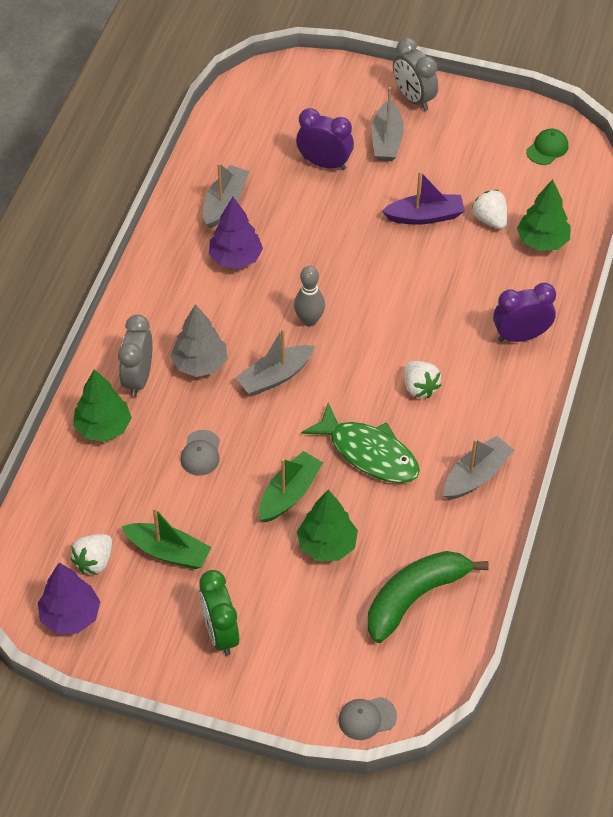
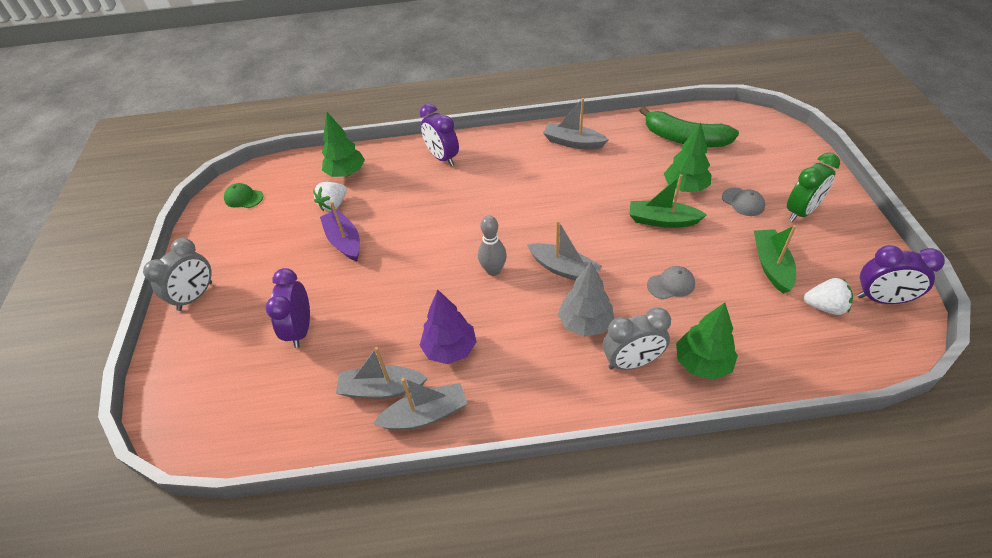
camera: 110 degrees left, 5 degrees down
purple tree [38,563,101,634] -> purple clock [857,245,945,304]
green fish [302,403,420,483] -> none
grey cap [338,697,397,740] -> grey cap moved to [722,188,765,216]
grey boat [372,87,404,161] -> grey boat moved to [373,378,468,430]
white strawberry [404,361,442,398] -> none

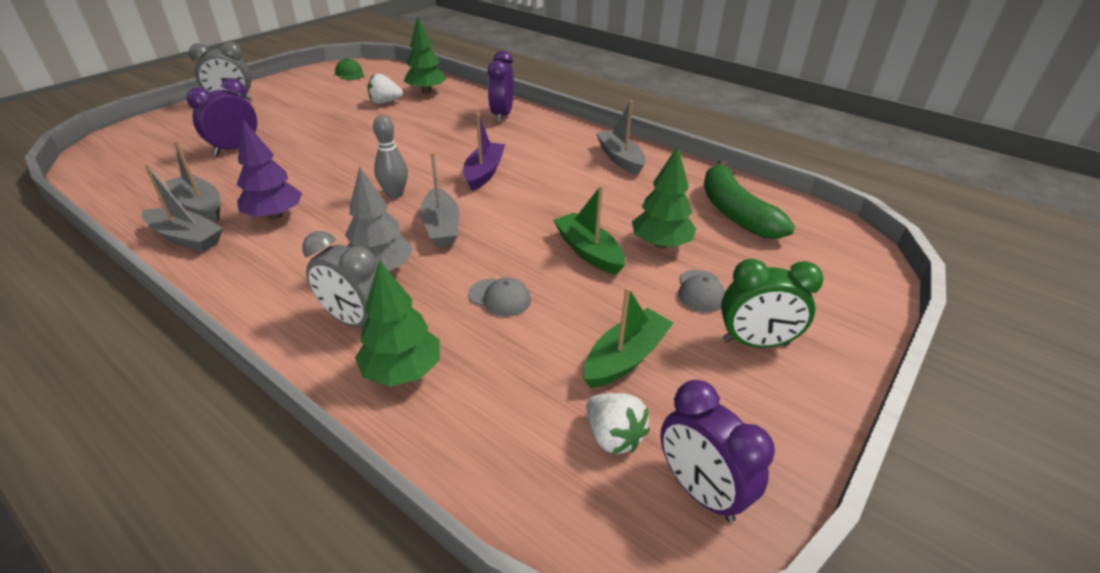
camera: 40 degrees right, 10 degrees down
purple boat [320,201,360,261] -> purple boat moved to [463,112,505,191]

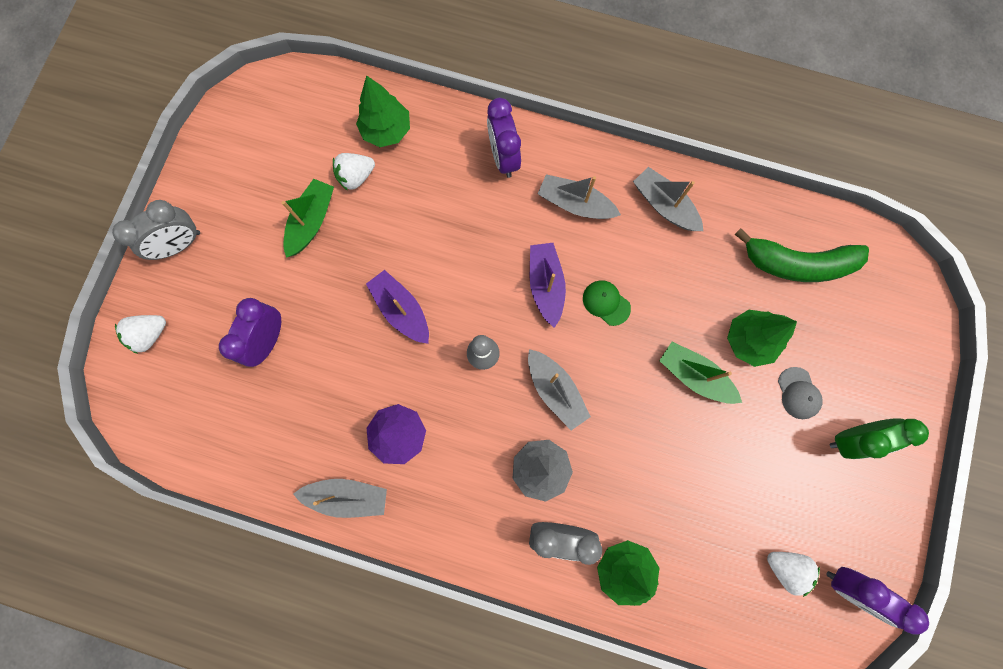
camera: 20 degrees left, 40 degrees up
grey boat [165,141,220,222] -> grey boat moved to [538,174,621,219]
green cap [335,58,364,80] -> green cap moved to [583,280,631,326]
grey cap [468,278,531,317] -> none
green boat [583,287,674,388] -> green boat moved to [281,179,334,258]
green banana [704,160,795,239] -> green banana turned 45 degrees counterclockwise [735,229,869,282]
none -> white strawberry [115,315,166,354]
none -> purple boat [366,270,429,344]

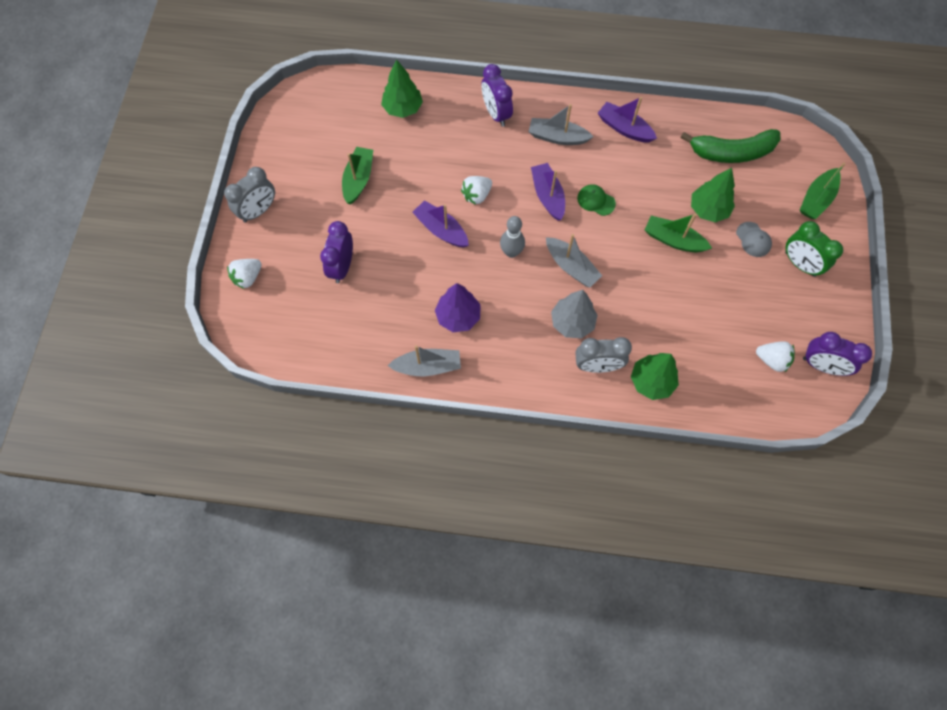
camera: 10 degrees left, 10 degrees down
white strawberry [333,153,375,191] -> white strawberry moved to [461,176,492,205]
grey boat [633,167,703,231] -> purple boat [598,97,657,143]
green clock [830,418,929,459] -> green clock turned 75 degrees clockwise [785,221,843,277]
none -> green boat [800,163,845,219]

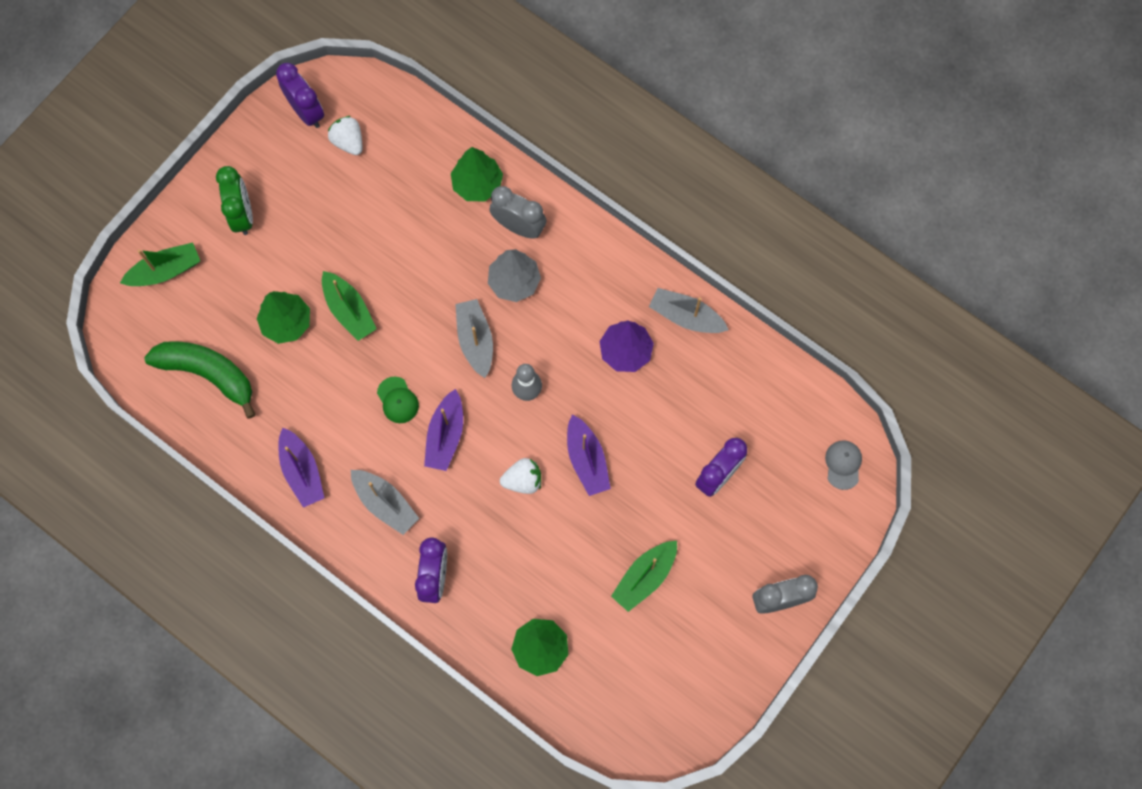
camera: 150 degrees left, 5 degrees up
white strawberry [227,259,261,289] -> none
grey cap [736,222,772,257] -> grey cap moved to [825,440,862,490]

